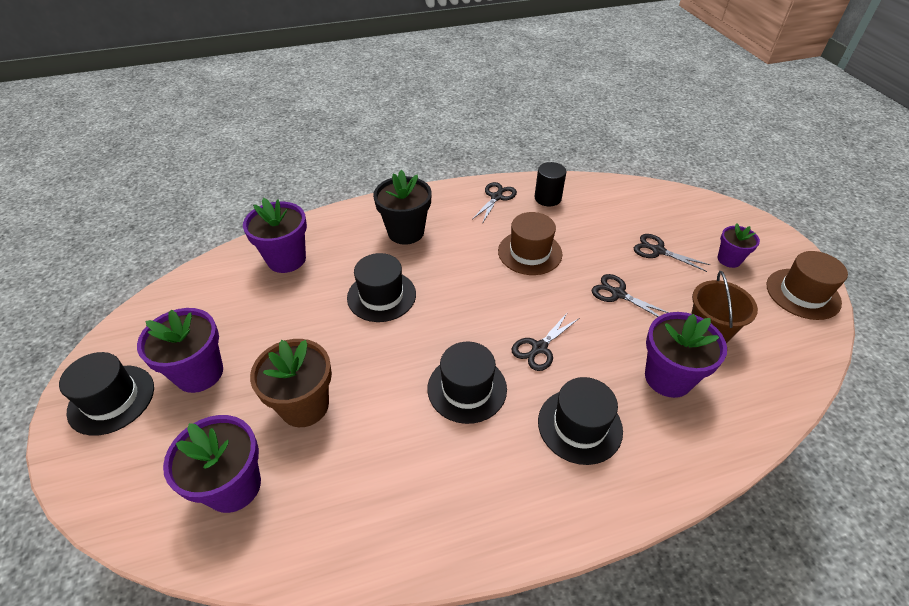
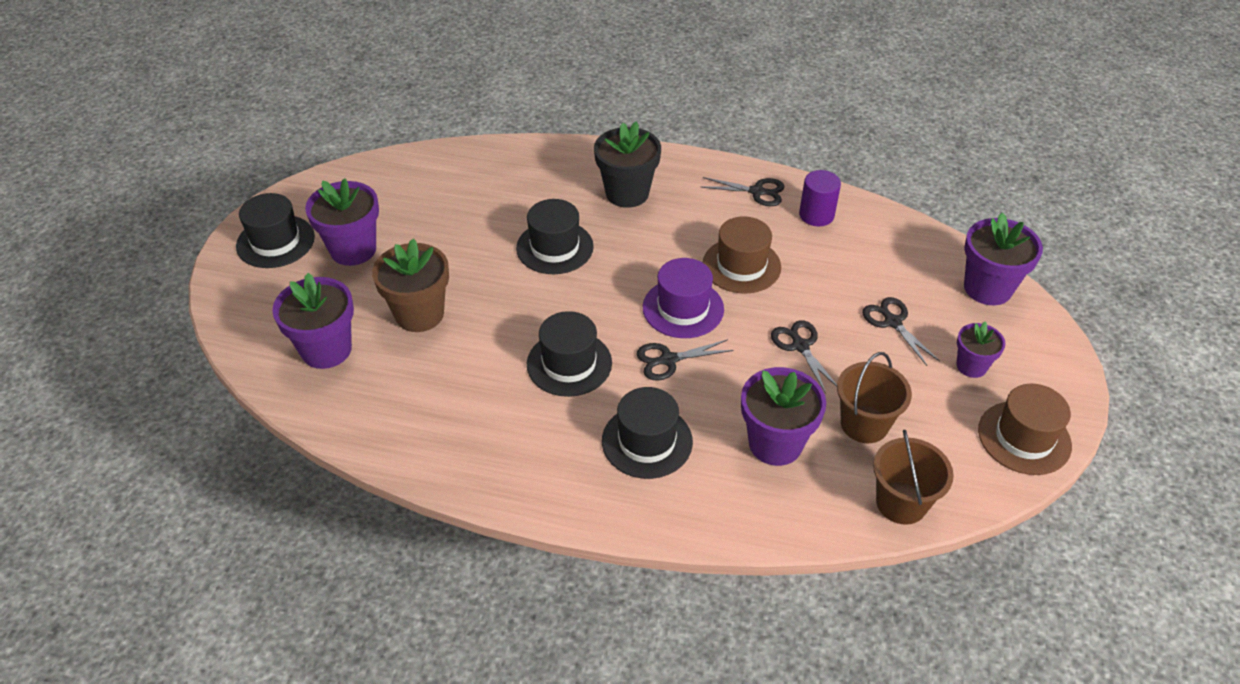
camera: 30 degrees right, 0 degrees up
purple flower pot [243,198,307,273] -> purple flower pot moved to [964,213,1043,305]
black scissors [473,182,517,224] -> black scissors turned 45 degrees clockwise [701,177,784,206]
black cylinder [534,162,567,206] -> purple cylinder [799,170,841,226]
none -> purple hat [643,258,724,338]
none -> brown bucket [873,430,954,525]

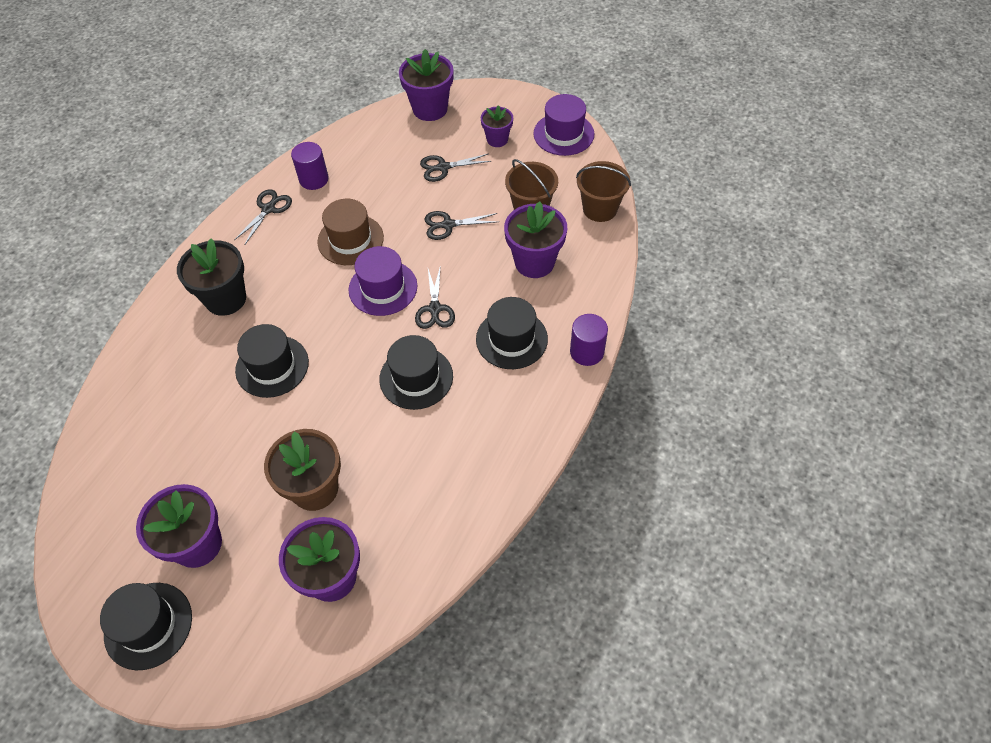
camera: 75 degrees left, 10 degrees up
brown hat [978,384,1072,475] -> purple hat [533,94,594,156]
none -> purple cylinder [570,314,608,366]

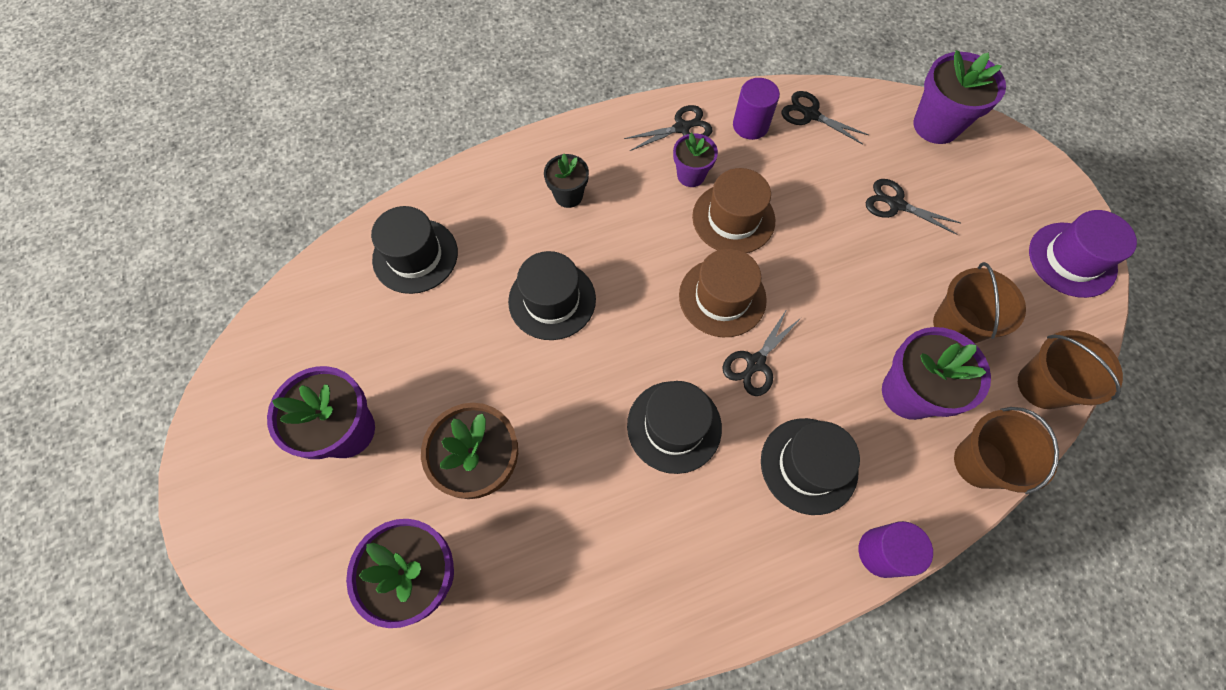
camera: 40 degrees right, 10 degrees up
black hat [100,583,192,670] -> black hat moved to [371,206,458,294]
black flower pot [177,238,246,316] -> black flower pot [544,154,589,208], size x0.59
purple hat [349,246,417,316] -> brown hat [679,248,767,337]
black scissors [425,211,497,240] -> black scissors moved to [781,91,869,145]
purple flower pot [481,105,513,147] -> purple flower pot moved to [673,133,718,187]
none -> brown bucket [954,407,1059,494]

